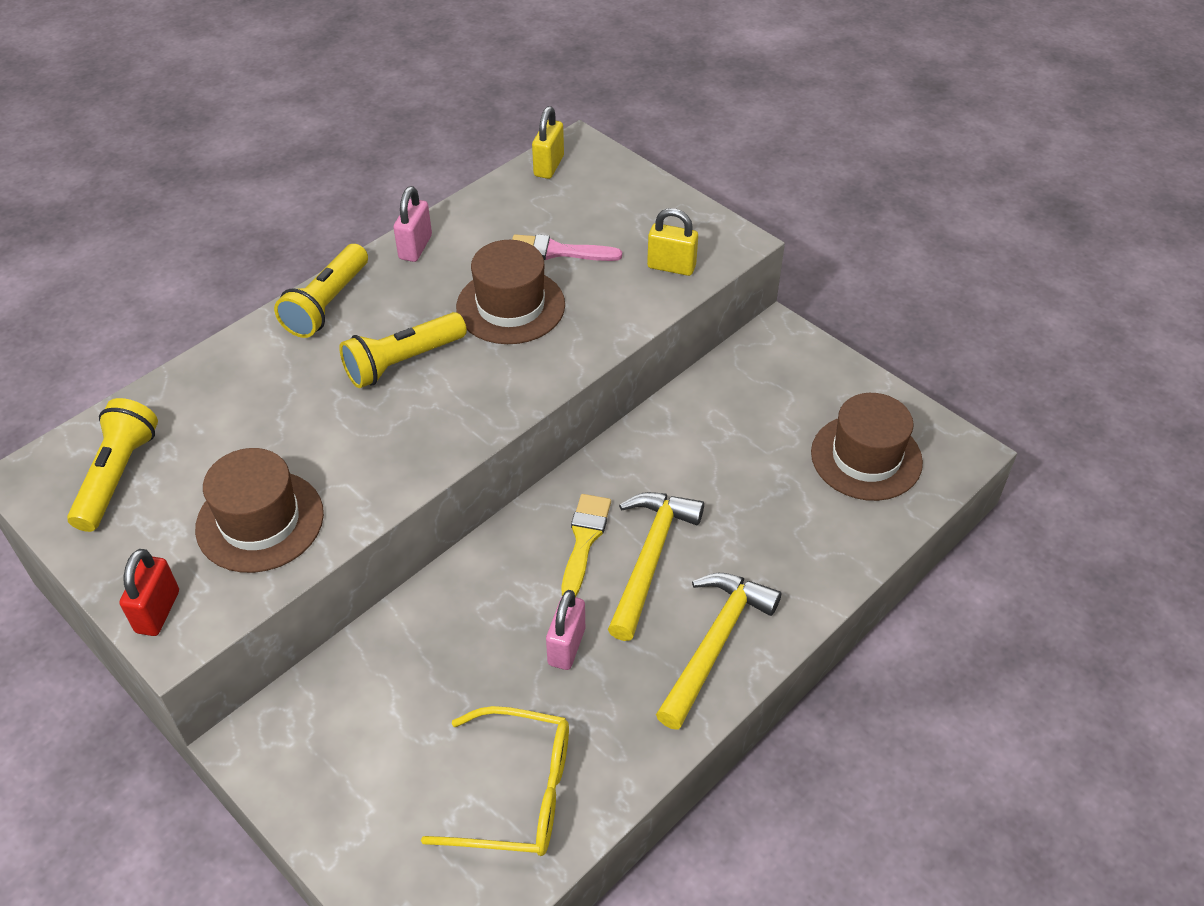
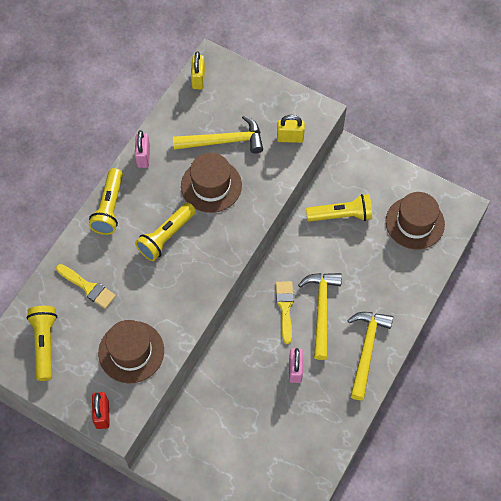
camera: 15 degrees left, 15 degrees up
yellow glasses [421,706,569,856] -> none
pink brush [512,234,622,261] -> yellow hammer [173,115,263,153]
none -> yellow brush [56,264,116,309]
none -> yellow flashlight [306,194,372,222]

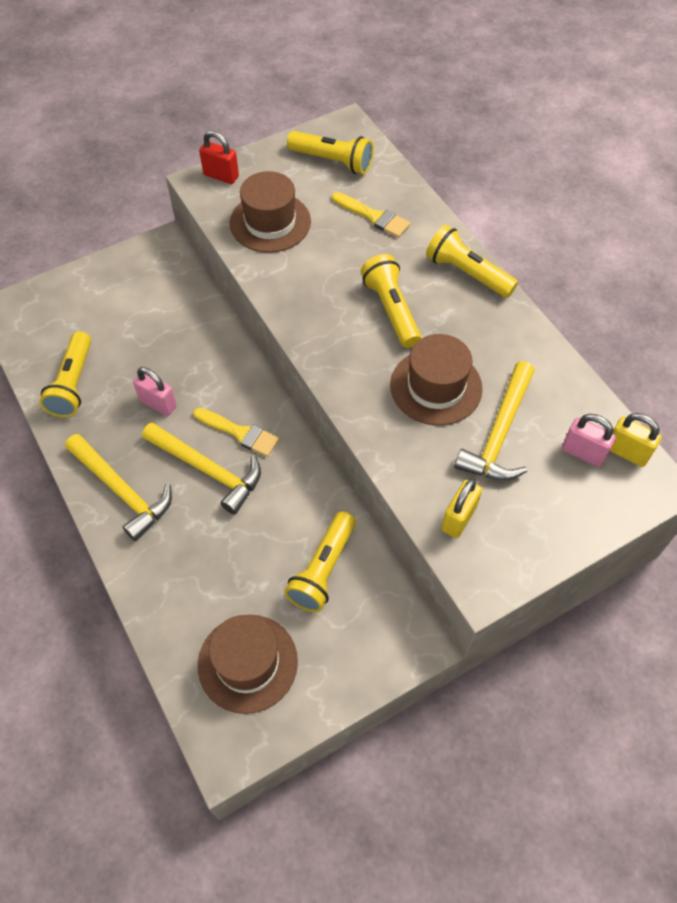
camera: 120 degrees right, 5 degrees down
yellow brush [56,264,116,309] -> yellow brush turned 120 degrees counterclockwise [332,192,411,238]
pink padlock [135,130,150,168] -> pink padlock moved to [562,414,616,467]
none -> yellow flashlight [39,331,91,418]

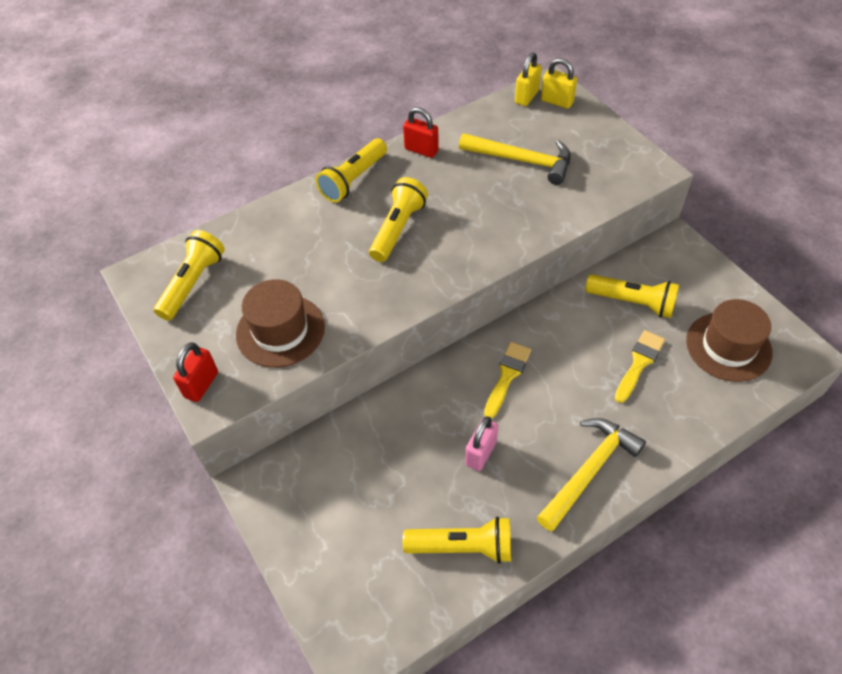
camera: 90 degrees left, 5 degrees down
yellow hammer [142,422,261,514] -> none
yellow brush [332,192,411,238] -> yellow brush moved to [615,330,665,403]
yellow flashlight [361,254,421,348] -> yellow flashlight turned 135 degrees clockwise [369,177,428,262]
brown hat [390,334,483,426] -> none
yellow padlock [441,479,482,538] -> yellow padlock moved to [541,58,577,109]
pink padlock [562,414,616,467] -> none
none -> red padlock [403,107,439,158]

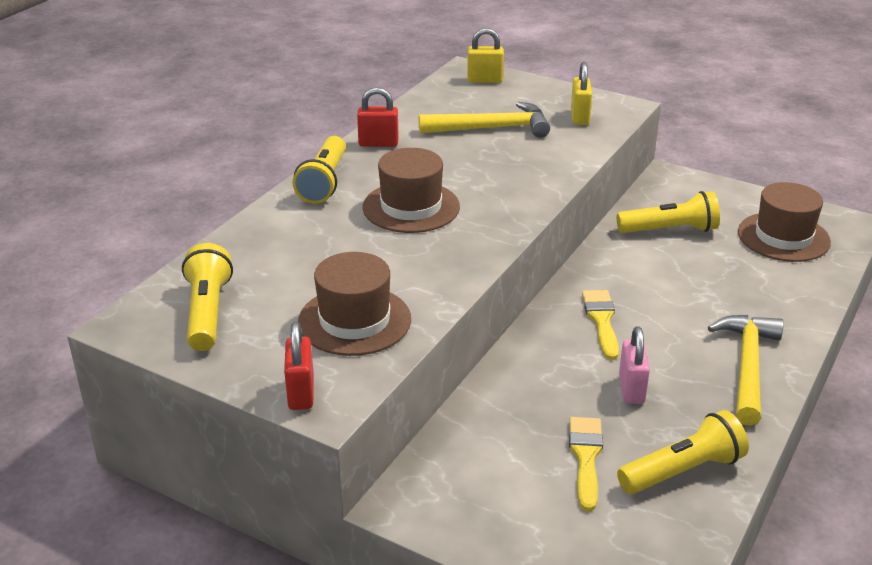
camera: 30 degrees left, 20 degrees down
yellow flashlight [369,177,428,262] -> brown hat [363,148,460,233]
yellow padlock [515,52,542,106] -> yellow padlock moved to [571,62,592,125]
yellow brush [615,330,665,403] -> yellow brush moved to [569,417,603,511]

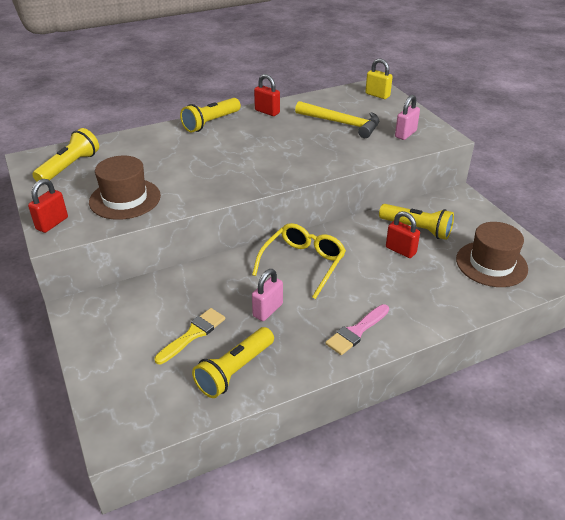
camera: 35 degrees right, 5 degrees up
brown hat [363,148,460,233] -> none
yellow padlock [571,62,592,125] -> pink padlock [395,95,420,140]
yellow brush [582,290,619,360] -> yellow glasses [252,223,346,299]
yellow flashlight [617,410,749,494] -> yellow flashlight turned 120 degrees clockwise [192,327,274,398]
yellow hammer [708,315,784,426] -> pink brush [325,304,389,355]
none -> red padlock [386,211,420,258]

